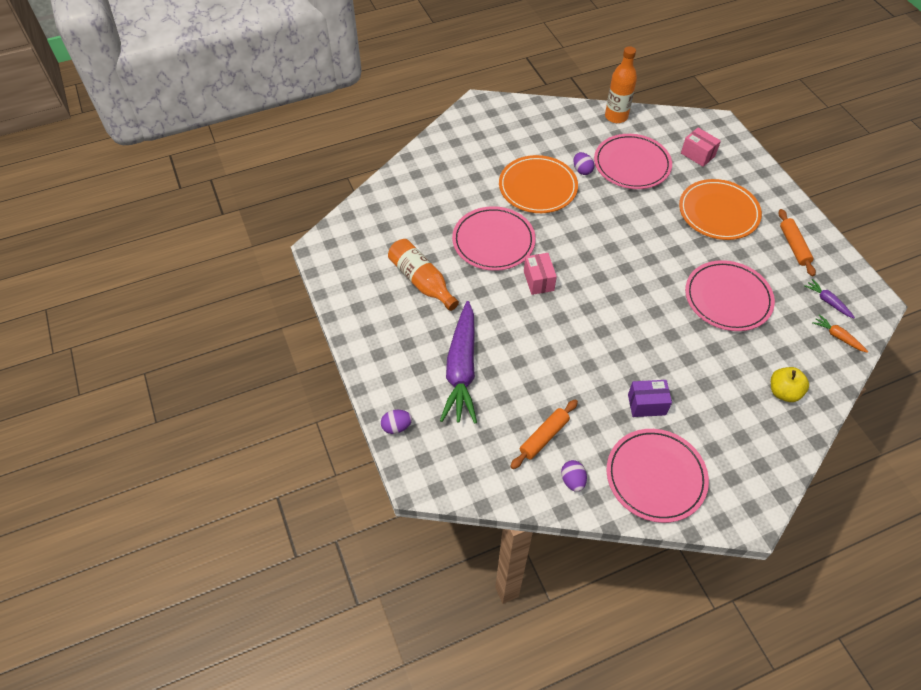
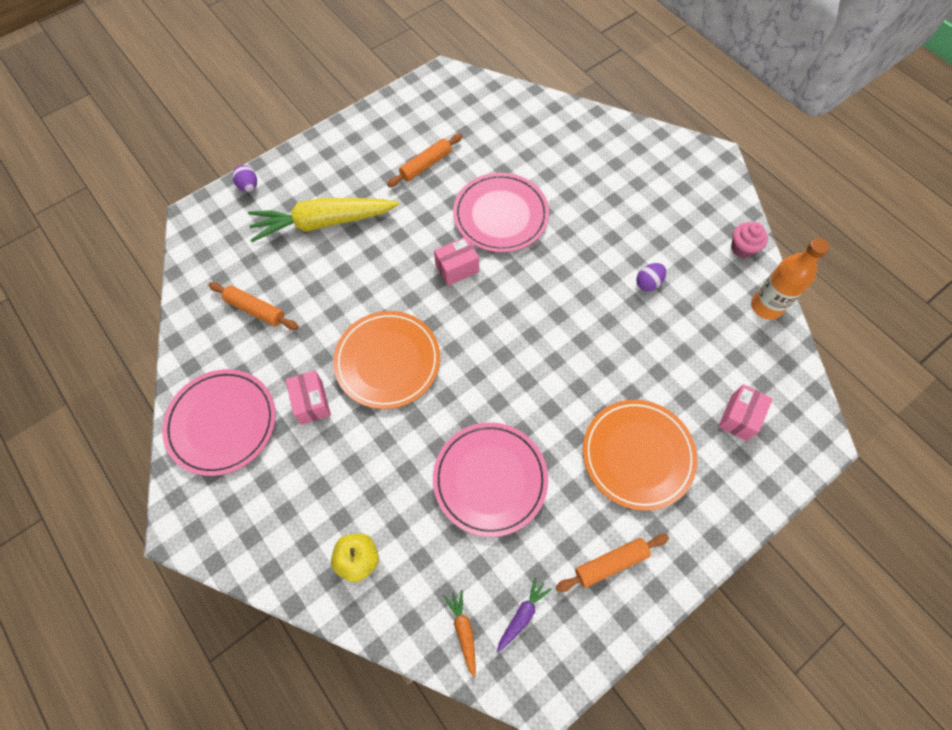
camera: 75 degrees right, 10 degrees up
orange bottle [388,239,459,311] -> orange rolling pin [387,133,463,187]
purple carrot [440,301,477,423] -> yellow carrot [248,198,399,242]
orange plate [499,155,578,213] -> orange plate moved to [333,311,440,409]
purple egg [561,460,587,492] -> none
pink plate [594,134,672,189] -> none
purple box [628,380,672,417] -> pink box [285,370,331,425]
orange carrot [812,314,868,353] -> orange carrot turned 45 degrees counterclockwise [444,590,476,678]
none -> pink cupcake [731,222,768,258]

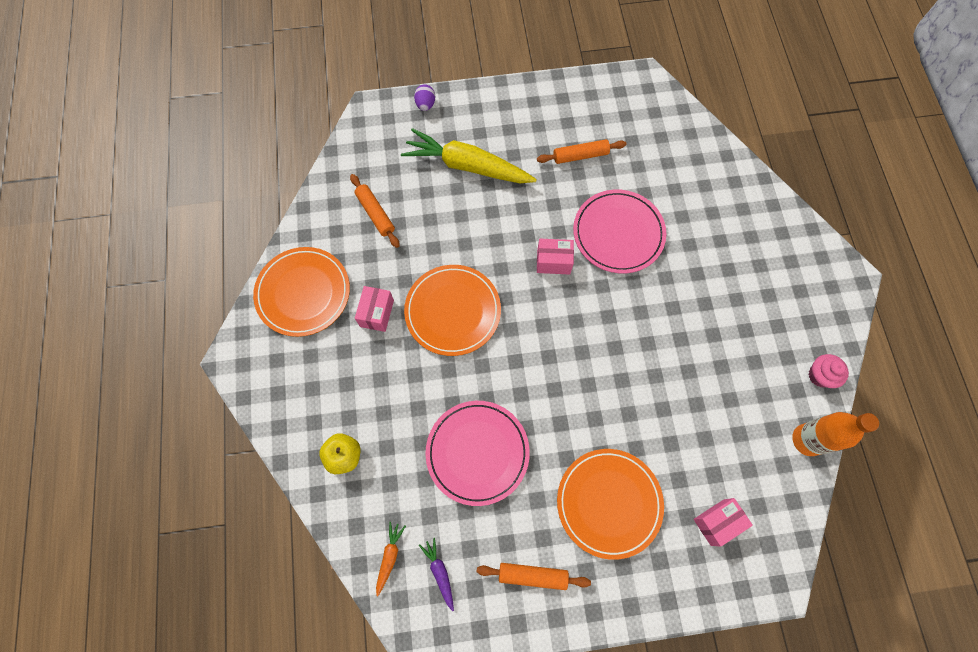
camera: 30 degrees right, 5 degrees up
pink plate [162,369,276,476] -> orange plate [253,247,350,337]
purple carrot [497,577,552,653] -> purple carrot turned 90 degrees counterclockwise [419,538,454,611]
purple egg [636,263,666,291] -> none

